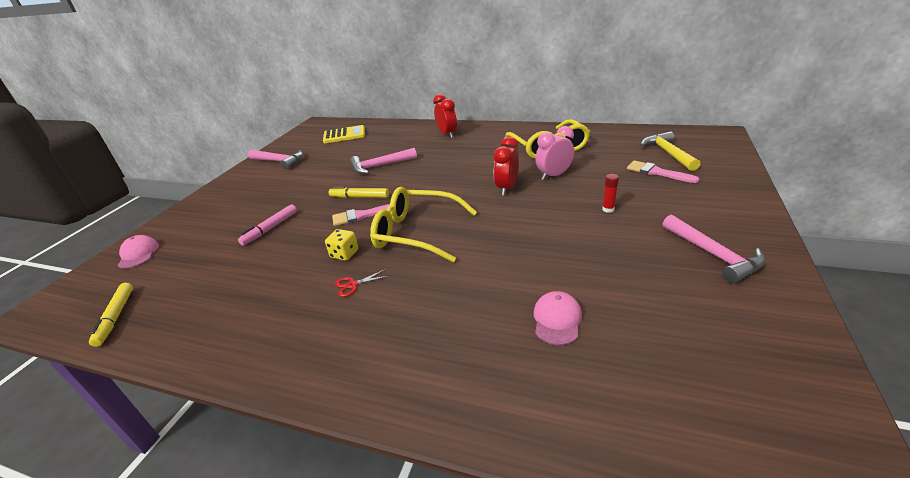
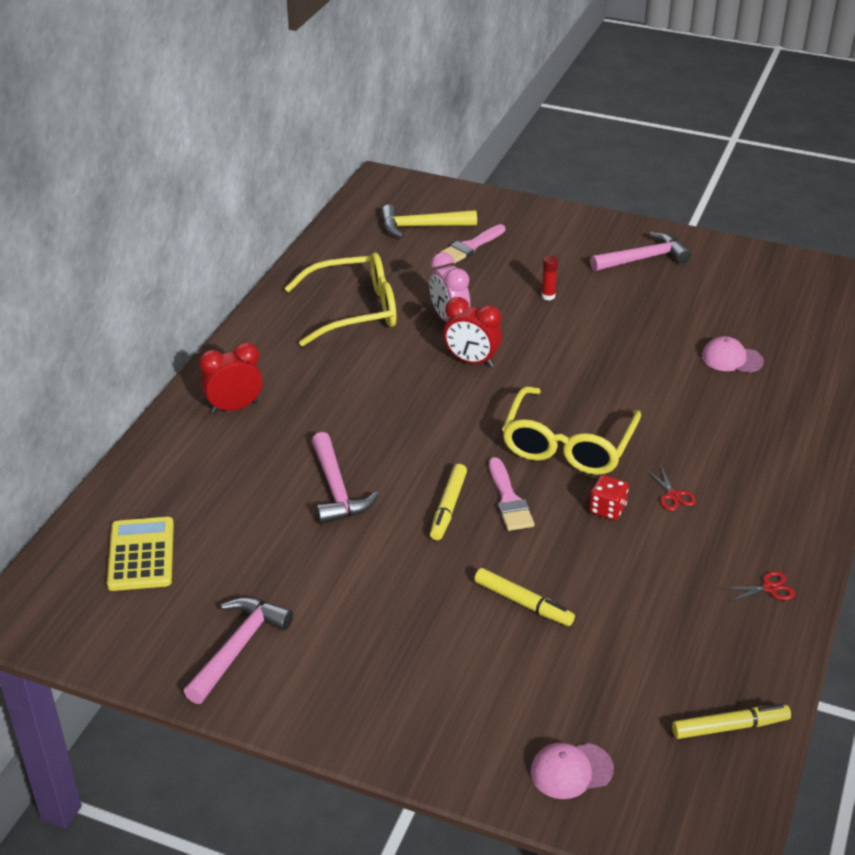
camera: 90 degrees left, 5 degrees up
pink marker [238,204,297,245] -> yellow marker [474,568,575,626]
yellow dice [325,229,358,261] -> red dice [589,475,629,520]
none -> red scissors [722,571,795,602]

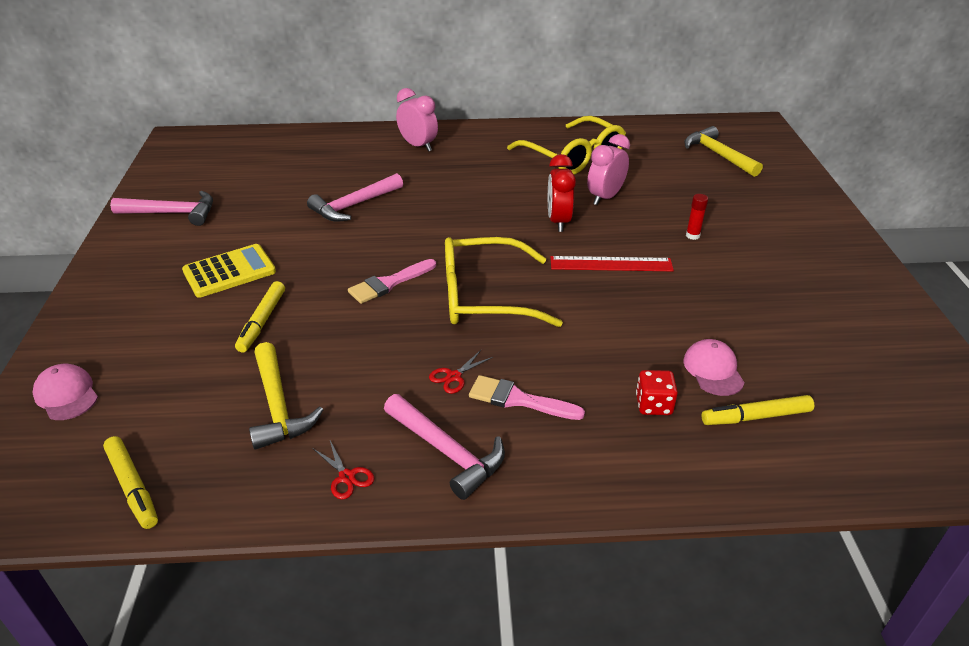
camera: 65 degrees right, 0 degrees up
yellow calculator [107,517,174,591] -> yellow calculator moved to [182,244,276,298]
red clock [199,342,263,414] -> pink clock [396,88,438,152]
yellow marker [430,464,467,540] -> yellow marker moved to [702,395,814,425]
pink brush [439,224,505,264] -> pink brush moved to [469,375,585,420]
red dice [589,475,629,520] -> red dice moved to [636,370,678,415]
pink hammer [590,232,691,271] -> pink hammer moved to [384,394,505,500]
none -> yellow hammer [249,342,323,450]
none -> red ruler [551,256,674,271]

